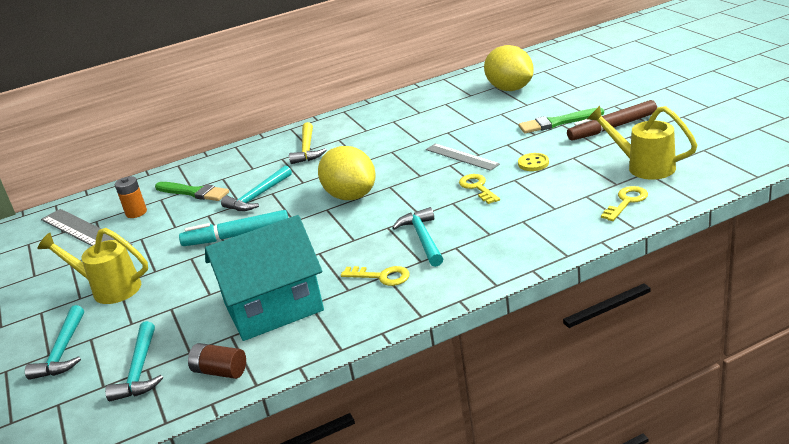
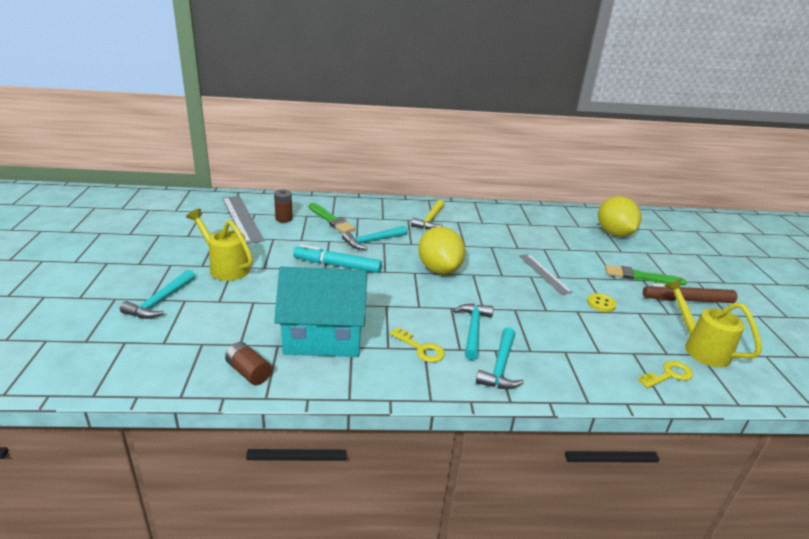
camera: 15 degrees right, 0 degrees up
turquoise hammer [105,321,163,401] -> turquoise hammer moved to [476,327,524,389]
orange battery [115,176,147,218] -> brown battery [274,189,293,222]
yellow key [459,174,500,204] -> none

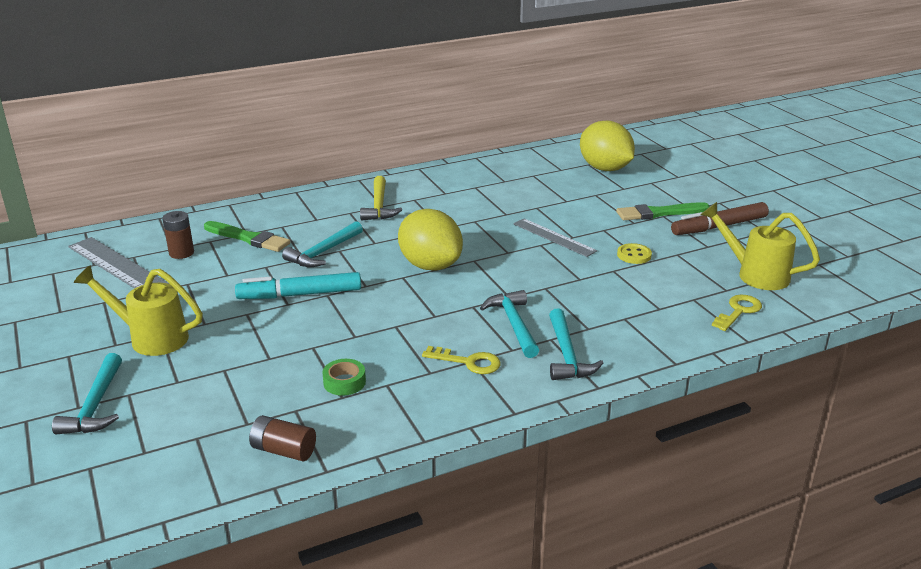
camera: 20 degrees left, 0 degrees up
turquoise house [274,267,367,357] -> green tape [322,359,366,396]

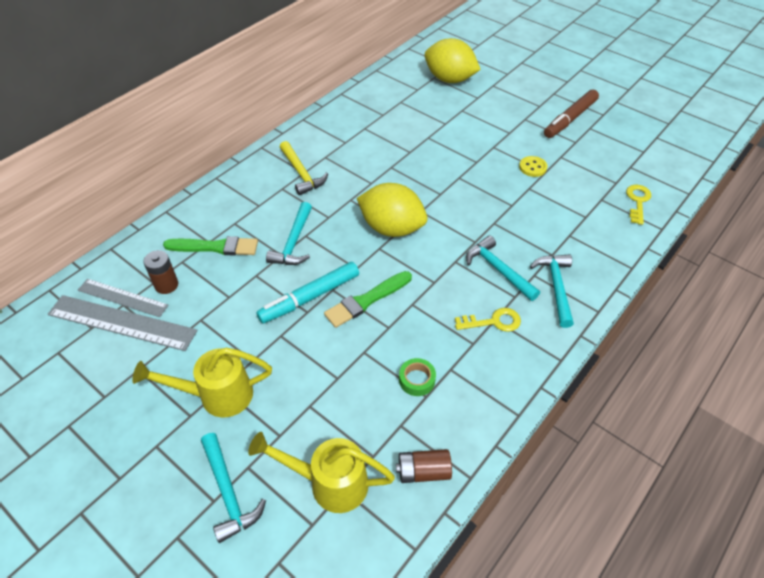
camera: 25 degrees left, 20 degrees up
grey ruler [513,219,597,257] -> grey ruler moved to [78,279,169,317]
turquoise hammer [549,308,603,380] -> turquoise hammer turned 150 degrees counterclockwise [530,254,574,328]
green brush [616,202,710,220] -> green brush moved to [324,271,412,328]
yellow watering can [701,202,820,290] -> yellow watering can moved to [248,432,395,513]

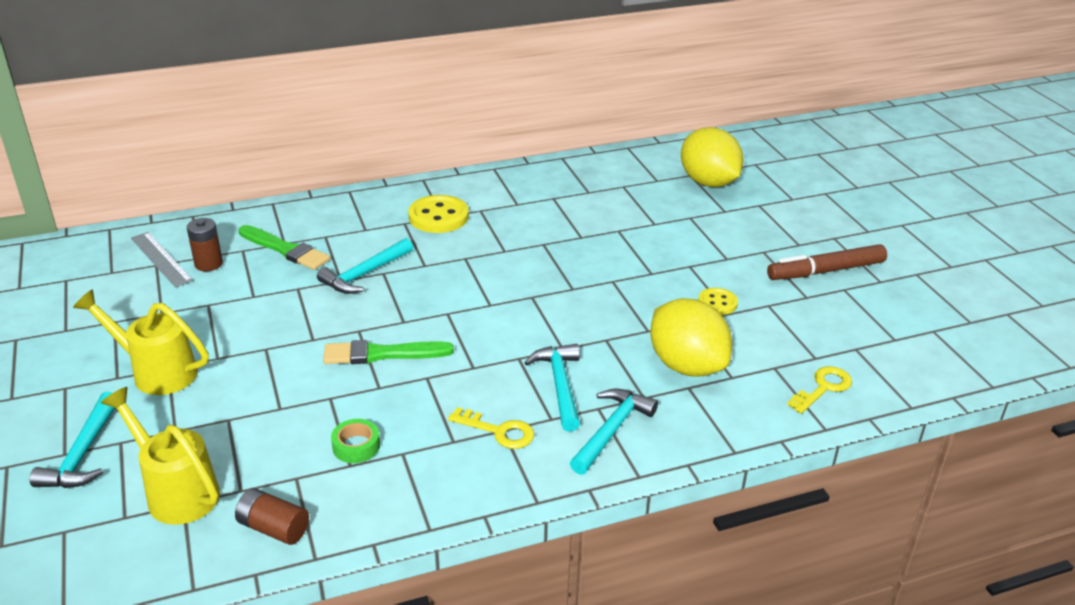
camera: 30 degrees right, 15 degrees down
grey ruler [47,295,197,351] -> none
turquoise marker [256,262,359,324] -> none
yellow hammer [280,141,328,195] -> yellow button [408,195,469,233]
yellow lemon [357,183,428,237] -> yellow lemon moved to [650,298,732,377]

